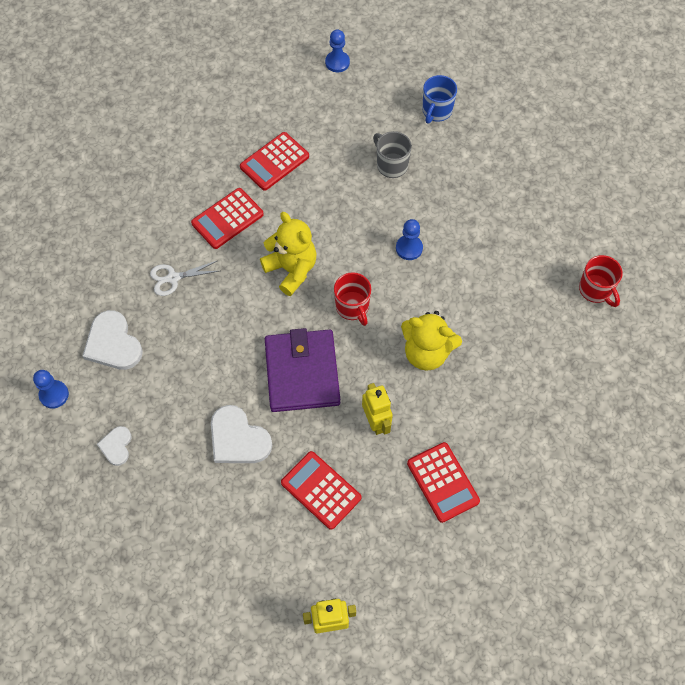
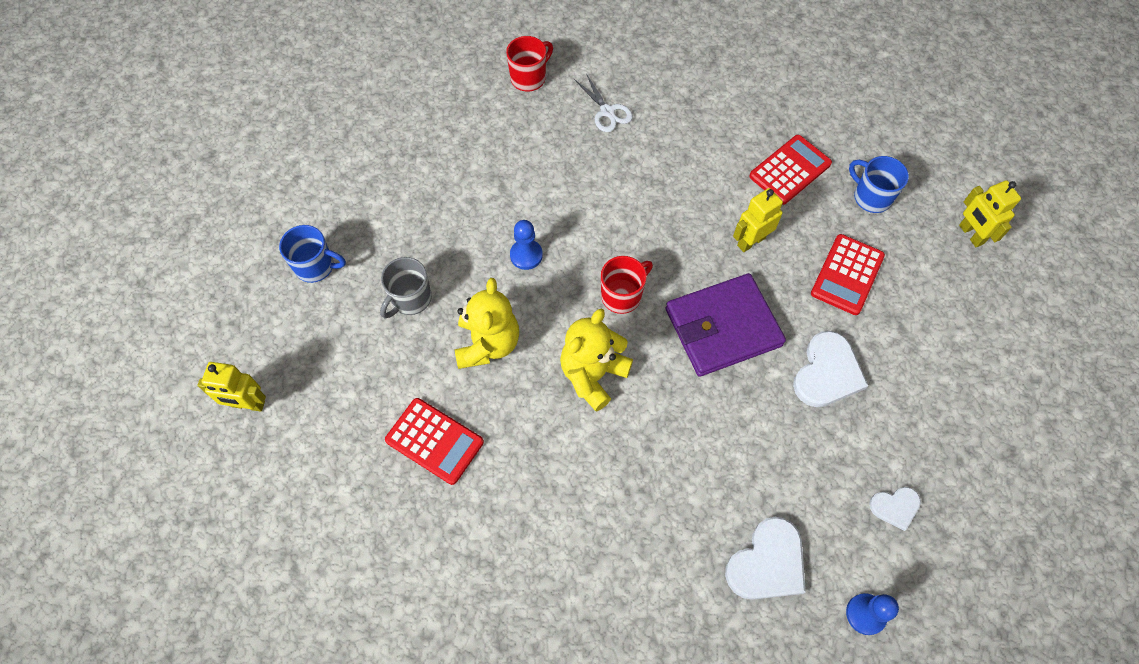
camera: 105 degrees left, 0 degrees up
white scissors [150,261,219,296] -> white scissors moved to [574,73,633,132]
red calculator [191,188,264,249] -> none
blue pawn [325,30,350,72] -> yellow robot [197,362,266,412]
yellow teddy bear [401,311,462,371] -> yellow teddy bear moved to [455,278,519,369]
none -> blue mug [849,156,909,213]

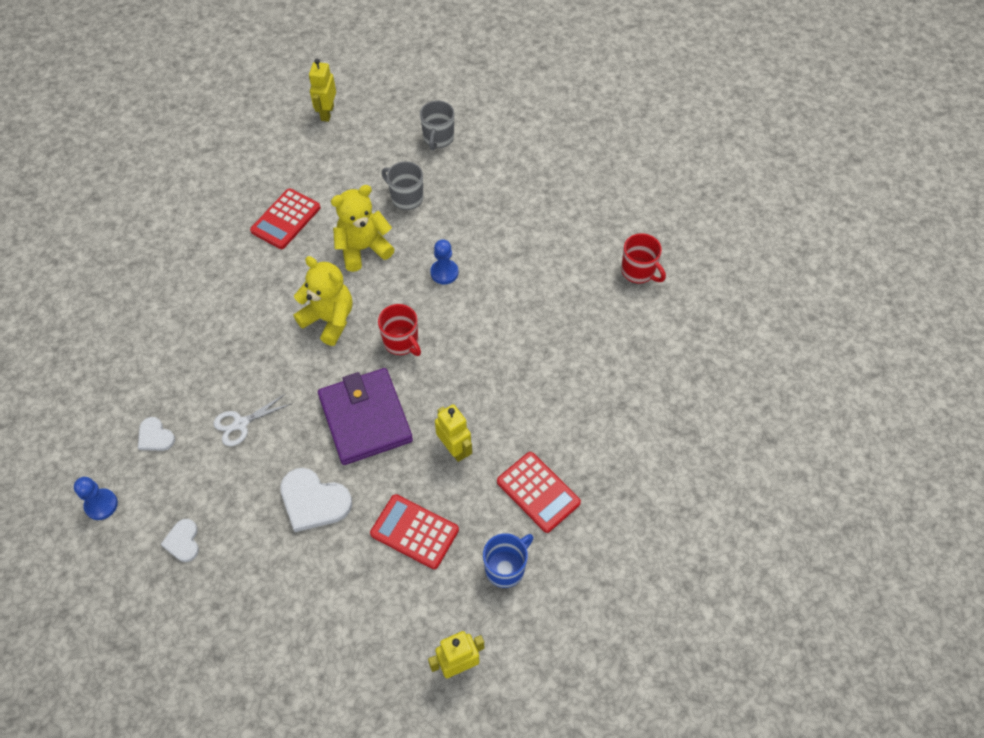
camera: 90 degrees right, 5 degrees down
blue mug [279,225,346,283] -> grey mug [420,100,454,151]
yellow teddy bear [455,278,519,369] -> yellow teddy bear turned 150 degrees clockwise [331,185,395,272]
white scissors [574,73,633,132] -> white scissors moved to [214,393,291,446]
white heart [725,517,806,600] -> white heart [138,417,175,451], size x0.57

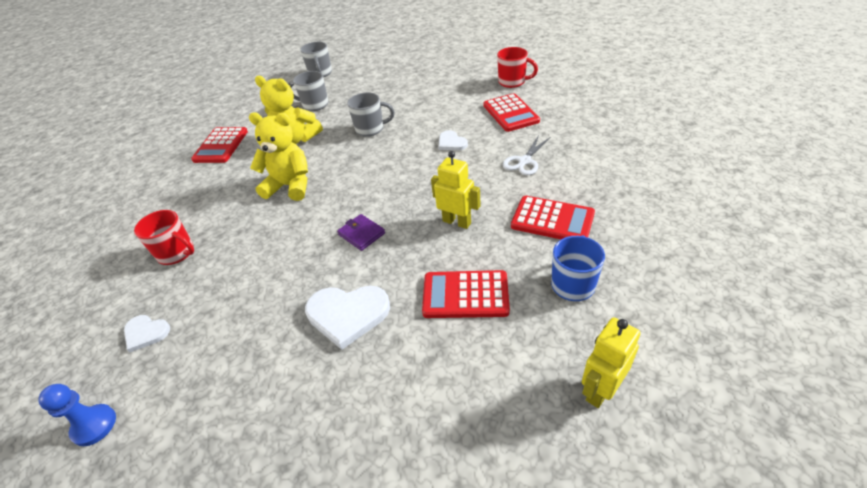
camera: 20 degrees left, 15 degrees down
white heart [161,519,199,562] -> white heart moved to [438,130,468,151]
white scissors [214,393,291,446] -> white scissors moved to [503,135,550,175]
yellow robot [309,59,336,122] -> none
purple wallet [318,368,413,465] -> purple wallet [337,214,385,251], size x0.44
yellow teddy bear [331,185,395,272] -> yellow teddy bear turned 105 degrees counterclockwise [255,76,323,144]
red mug [378,304,421,356] -> red mug moved to [134,210,194,265]
blue pawn [430,239,458,284] -> grey mug [347,93,395,137]
none -> red calculator [484,93,540,132]

